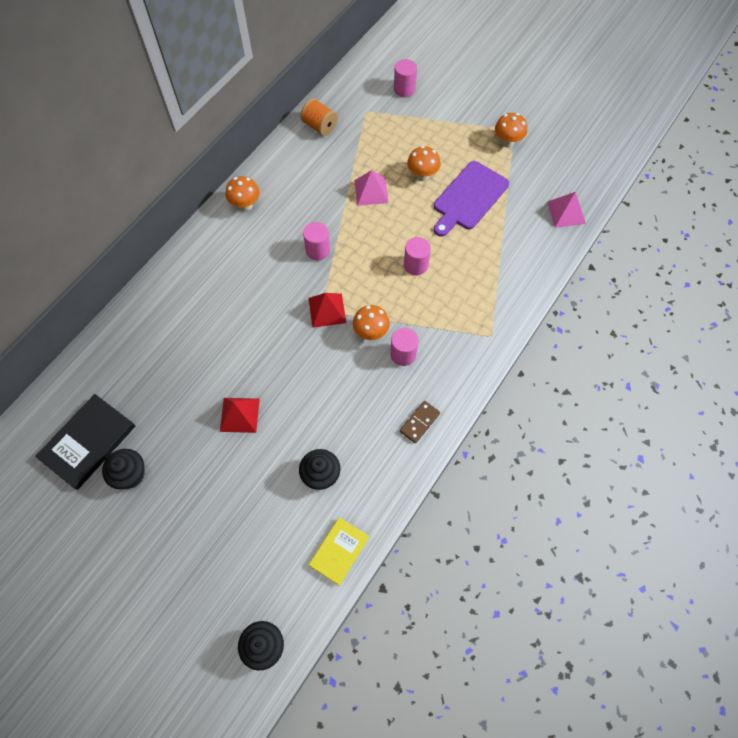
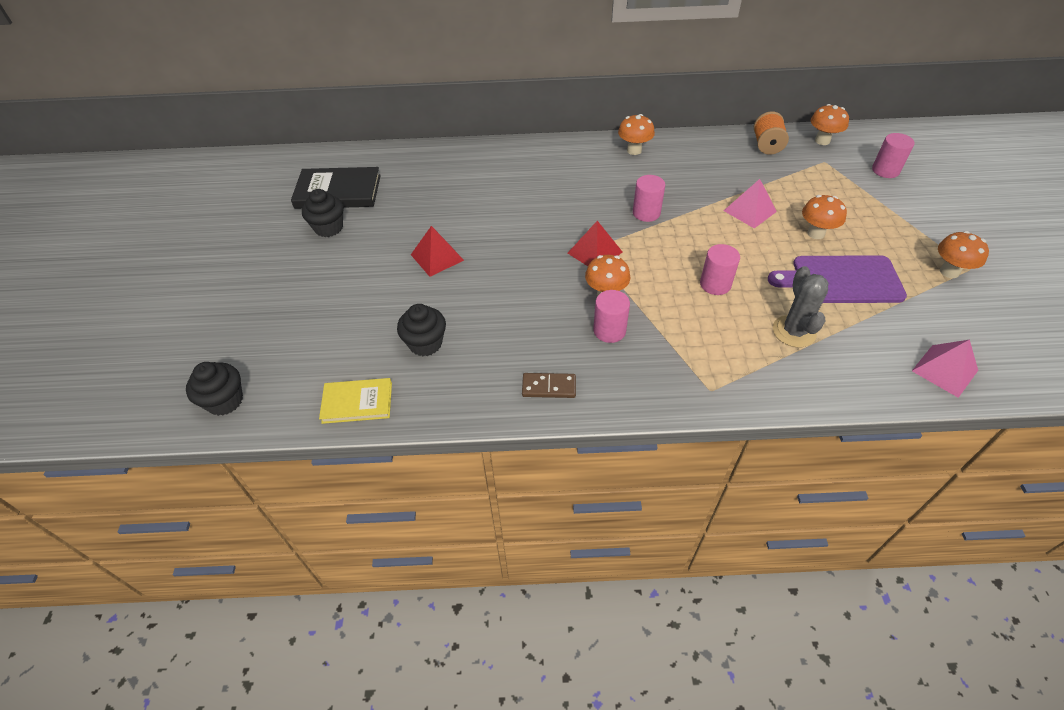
camera: 55 degrees right, 15 degrees down
none -> grey cactus [773,266,828,347]
none -> orange mushroom [811,104,849,145]

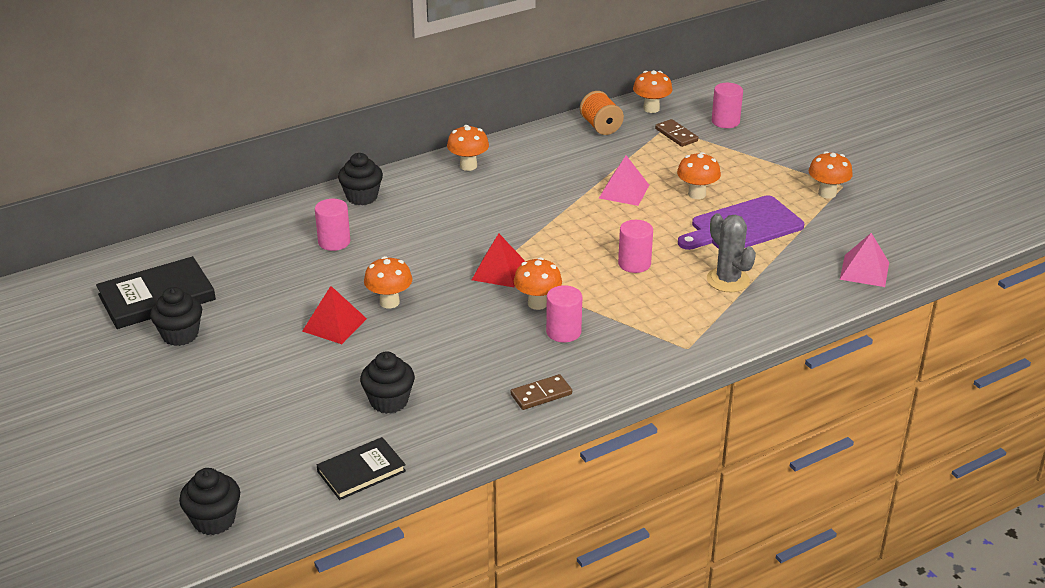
camera: 30 degrees left, 15 degrees down
yellow book [319,378,392,424] -> black book [317,437,406,500]
pink cylinder [633,175,665,222] -> pink cylinder moved to [315,199,350,251]
none -> black cupcake [338,153,383,205]
none -> orange mushroom [364,256,412,308]
none -> brown domino [655,119,698,147]

